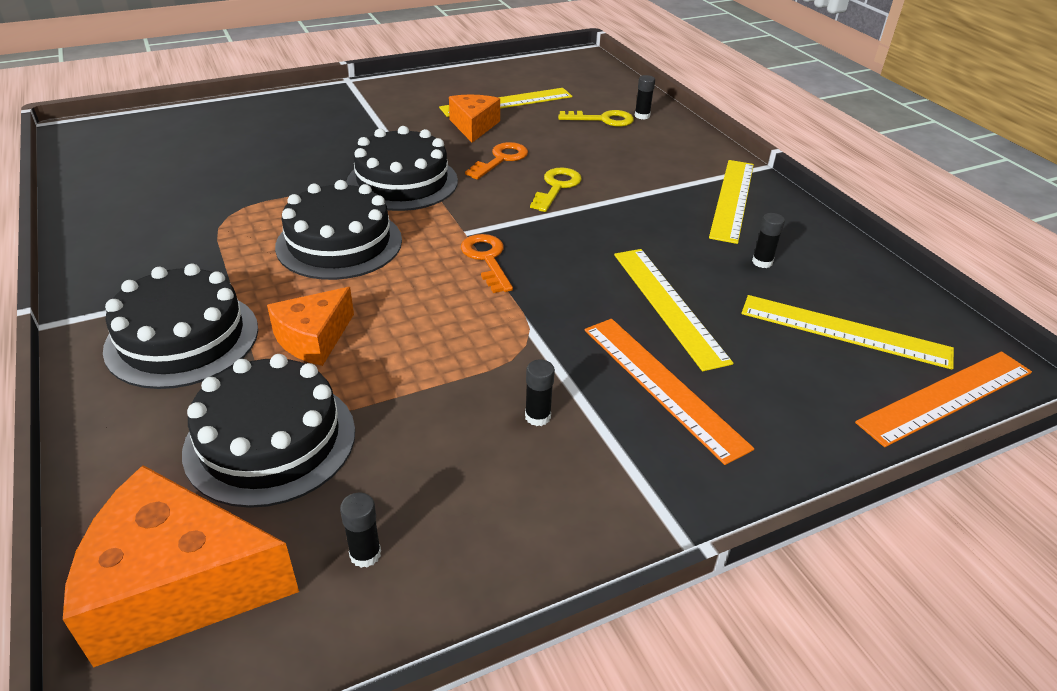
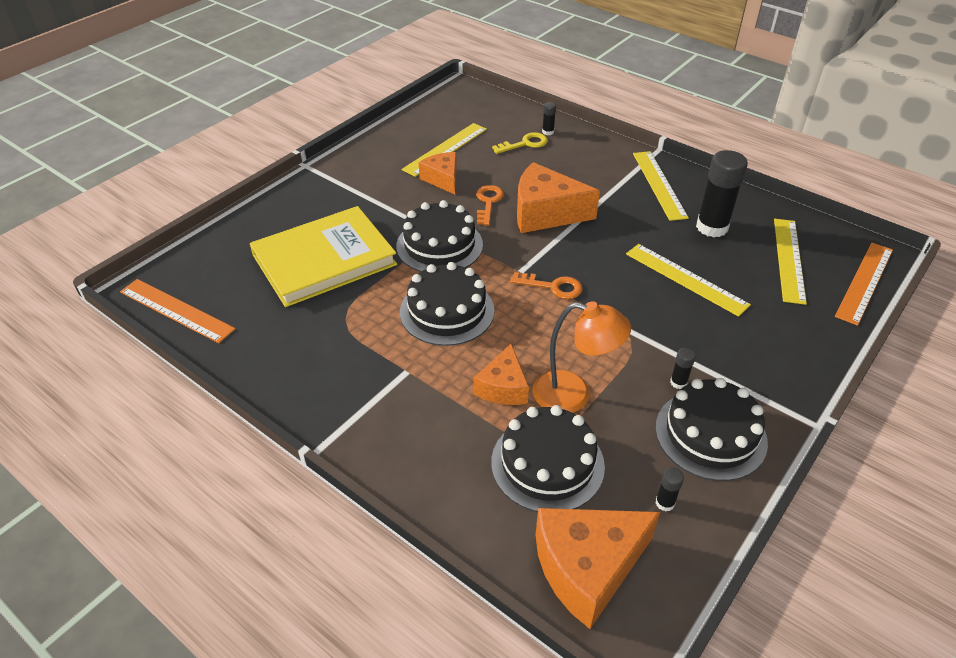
camera: 25 degrees left, 5 degrees up
black cake [103,264,258,389] -> black cake moved to [655,378,768,481]
orange key [461,234,513,293] -> orange key turned 150 degrees clockwise [510,272,583,299]
yellow key [530,167,582,212] -> orange cheese [517,162,600,233]
orange ruler [585,319,754,465] -> orange ruler moved to [120,279,235,343]
yellow ruler [742,295,954,370] -> yellow ruler turned 75 degrees counterclockwise [774,219,807,305]
black glue stick [752,213,785,268] -> black glue stick [696,150,748,237], size x2.29
none -> yellow book [250,206,397,307]
none -> orange lamp [532,301,631,413]

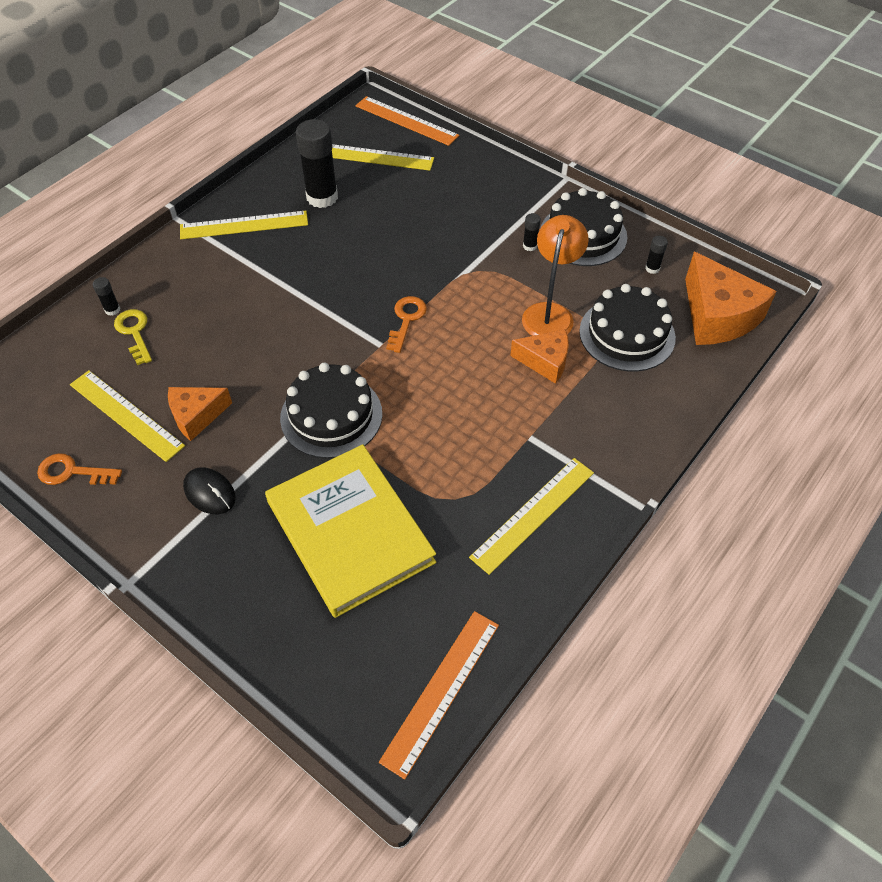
camera: 90 degrees left, 10 degrees up
black cake [400,262,494,346] -> none
orange key [476,185,504,226] -> orange key moved to [37,453,122,485]
orange cheese [517,162,600,233] -> none
yellow ruler [626,244,751,317] -> yellow ruler moved to [469,458,594,575]
none -> black mouse [183,467,236,514]

